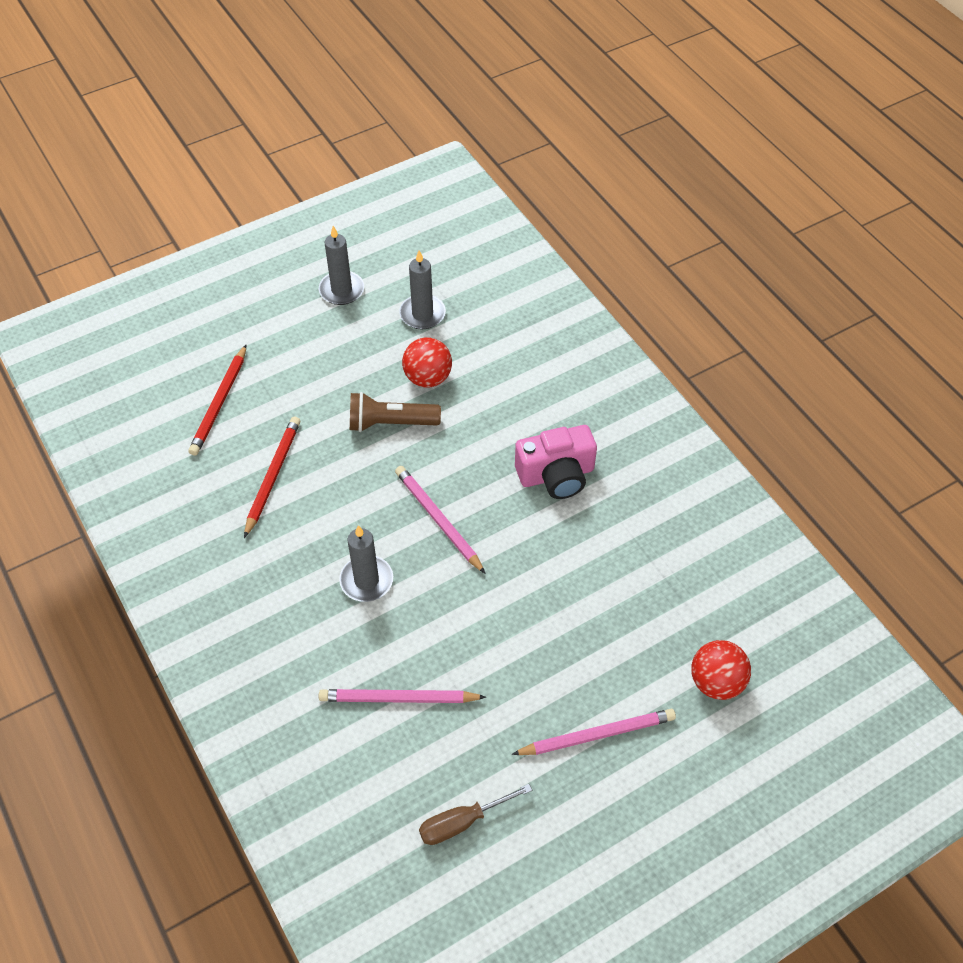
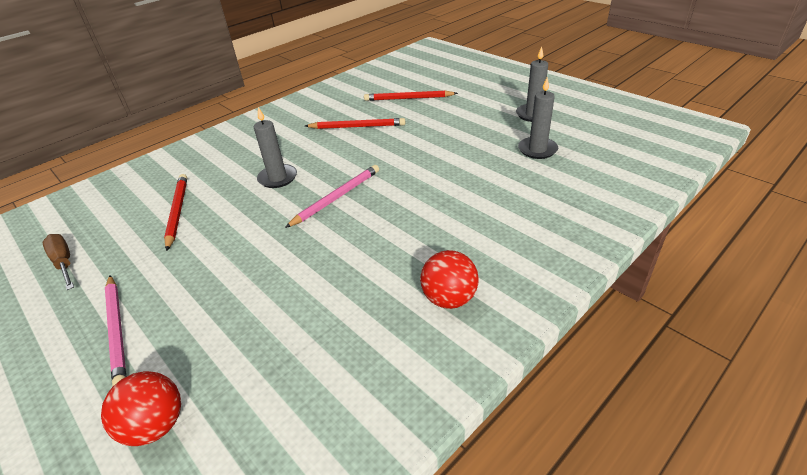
camera: 80 degrees right, 15 degrees down
pink pencil [319,689,486,703] -> red pencil [164,174,187,251]
brown flashlight [350,392,441,432] -> none
red ball [402,337,452,387] -> red ball moved to [420,250,479,309]
pink camera [515,425,597,499] -> none

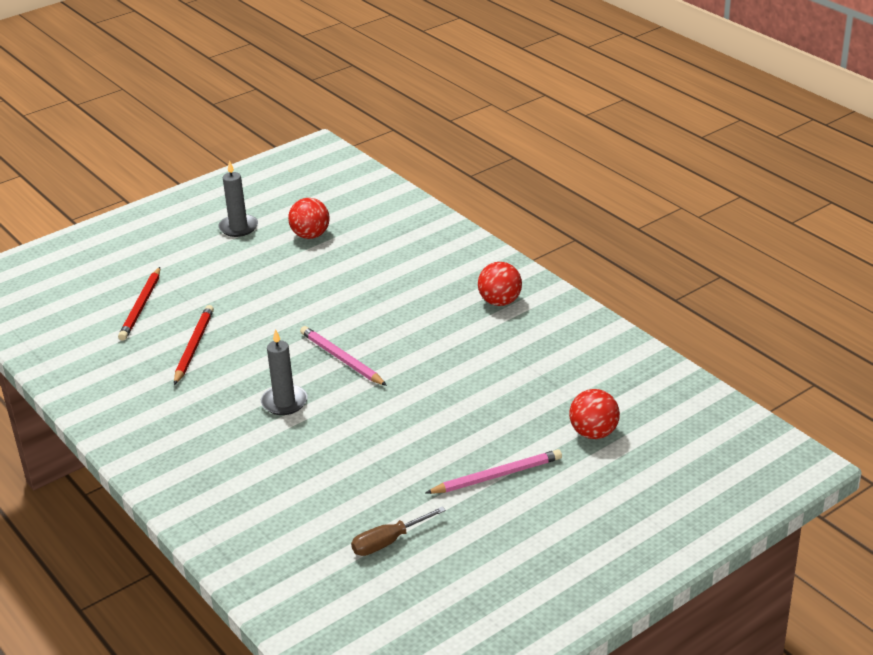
camera: 85 degrees left, 5 degrees down
red pencil [164,174,187,251] -> none
grey candle [518,77,558,159] -> red ball [288,198,330,239]

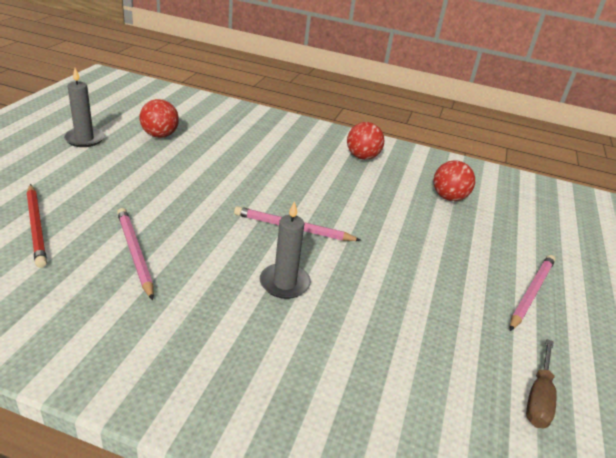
camera: 40 degrees left, 0 degrees up
red pencil [174,305,214,385] -> pink pencil [117,208,154,300]
red ball [569,389,620,439] -> red ball moved to [433,160,475,201]

